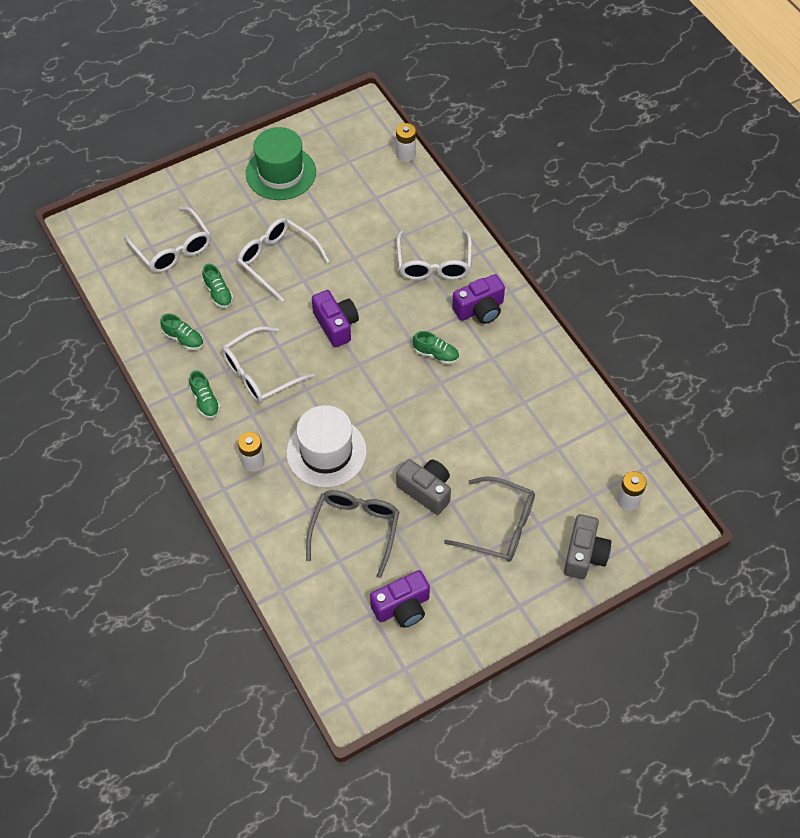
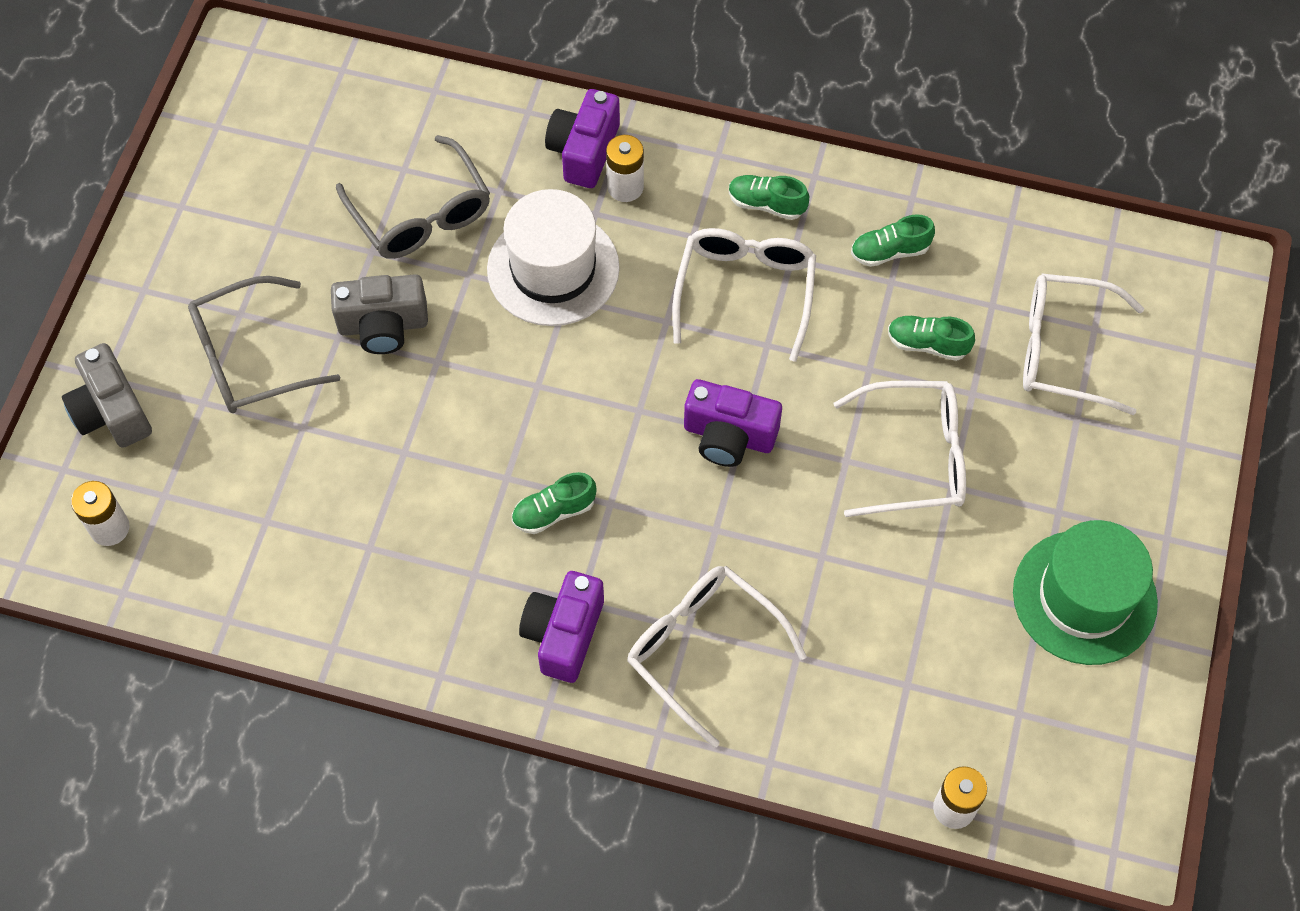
camera: 135 degrees right, 5 degrees up
purple camera [370,570,430,628] -> purple camera moved to [545,89,620,188]

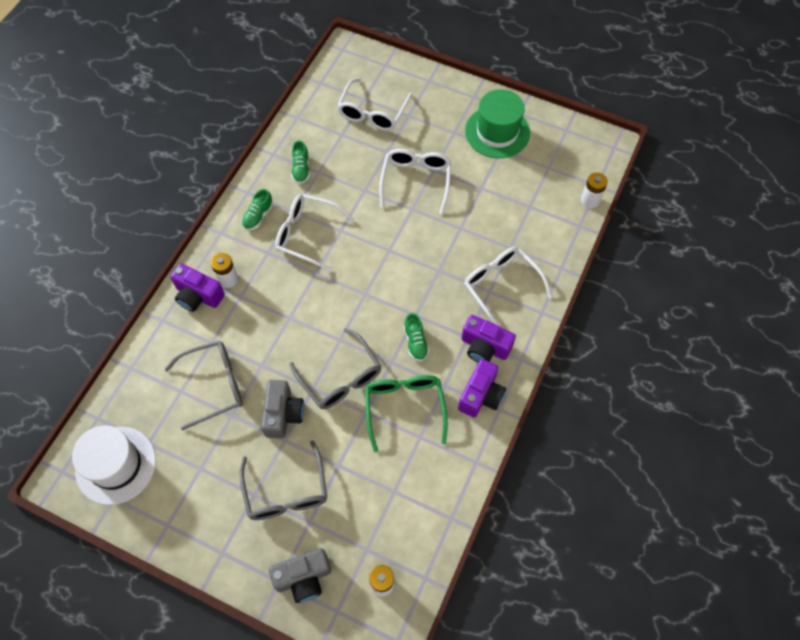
camera: 80 degrees left, 0 degrees up
white hat [487,189,620,326] -> white hat moved to [72,425,156,505]
white glasses [627,566,807,748] -> white glasses turned 90 degrees clockwise [464,247,552,328]
purple camera [684,379,782,467] -> purple camera moved to [458,359,506,417]
green shoe [888,316,975,361] -> none
none -> grey glasses [289,328,381,409]
none -> green glasses [365,375,448,452]

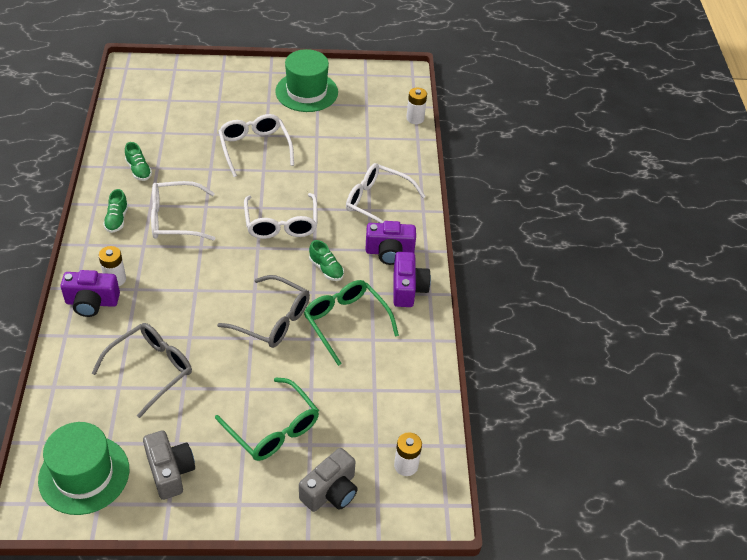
camera: 30 degrees left, 15 degrees down
white hat [72,425,156,505] -> green hat [38,422,129,515]
grey glasses [239,440,327,520] -> green glasses [215,377,319,461]
grey camera [261,380,304,439] -> grey camera moved to [143,430,195,500]
white glasses [337,78,412,131] -> white glasses moved to [244,193,318,239]

